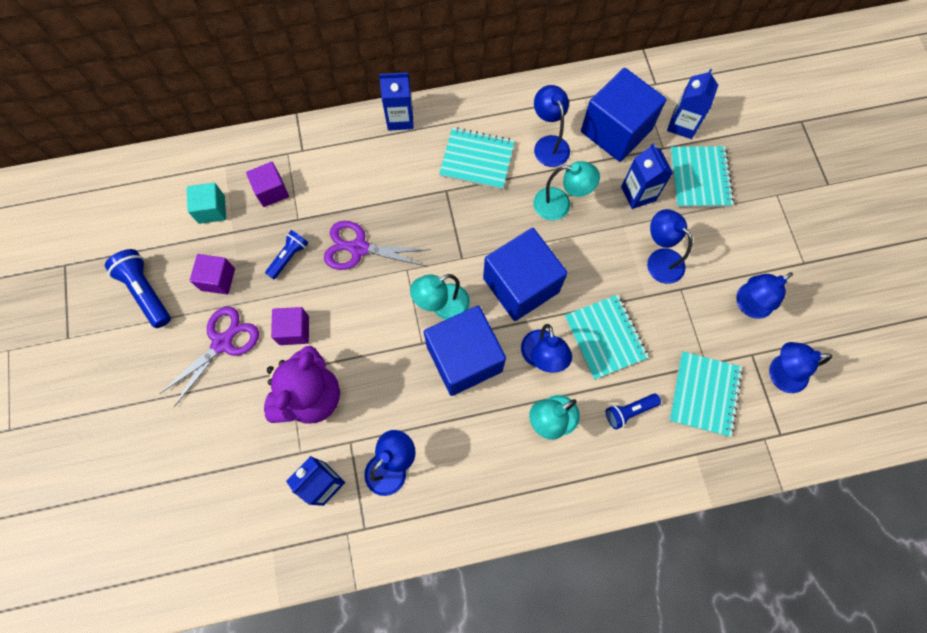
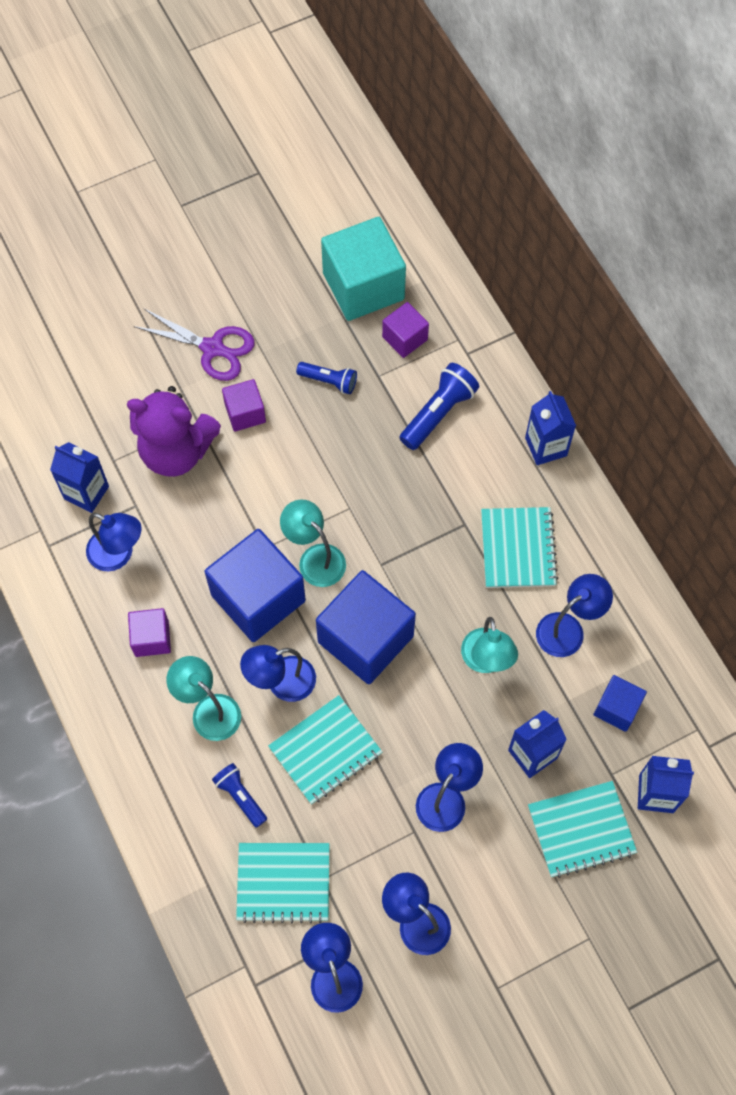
camera: 75 degrees right, 5 degrees down
blue flashlight [105,249,171,328] -> blue flashlight moved to [399,363,479,450]
turquoise cube [187,183,226,224] -> turquoise cube [321,217,406,321], size x1.94
purple cube [190,254,235,294] -> purple cube moved to [128,608,171,657]
purple scissors [324,221,431,270] -> none
blue cube [581,68,667,162] -> blue cube [594,675,647,732], size x0.52

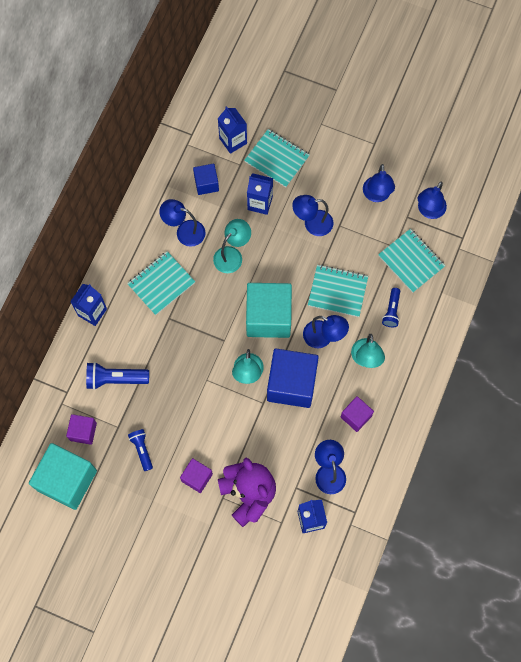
camera: 130 degrees left, 5 degrees up
purple scissors [134,308,255,381] -> none
blue cube [316,570,416,684] -> turquoise cube [246,283,292,338]

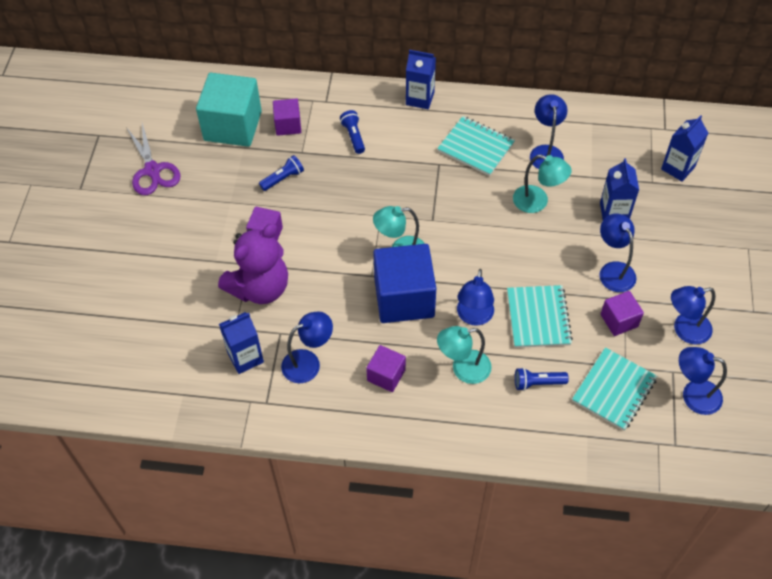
camera: 75 degrees right, 15 degrees down
blue flashlight [86,362,149,390] -> blue flashlight [340,110,365,154], size x0.64
blue cube [193,164,219,195] -> none
turquoise notebook [244,129,310,188] -> none
turquoise cube [246,283,292,338] -> none
none -> purple scissors [126,123,180,195]
none -> purple cube [601,291,644,336]

